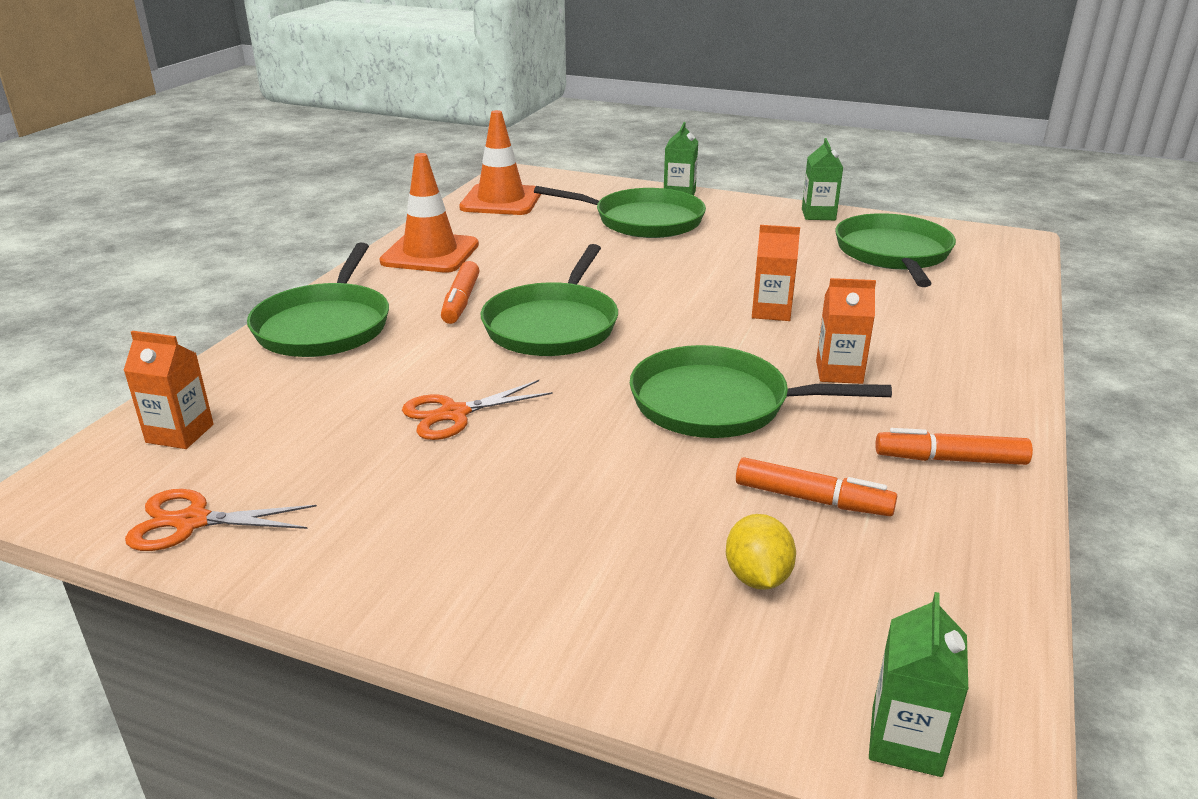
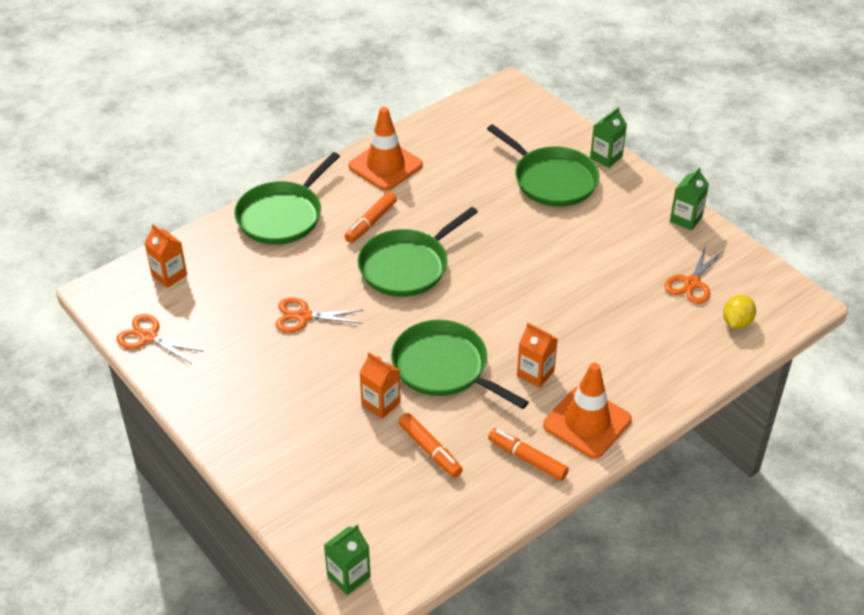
camera: 30 degrees right, 15 degrees up
orange traffic cone [459,110,541,215] -> orange traffic cone moved to [543,363,632,458]
yellow lemon [726,514,796,590] -> yellow lemon moved to [723,295,756,329]
orange carton [752,225,800,321] -> orange carton moved to [360,352,401,419]
green pan [835,213,956,287] -> orange scissors [665,245,723,304]

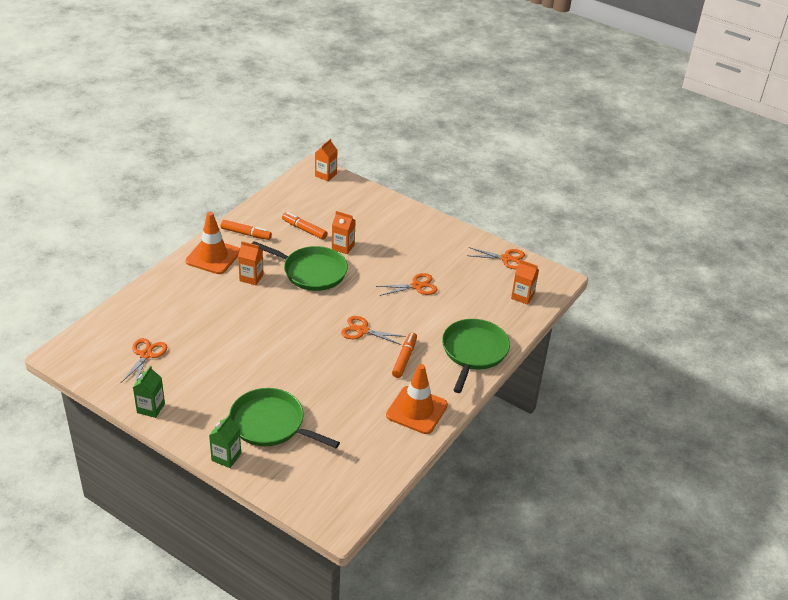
camera: 160 degrees right, 5 degrees down
green carton [324,524,371,595] -> orange carton [315,139,337,181]
green pan [358,207,478,297] -> orange scissors [341,316,406,345]
yellow lemon [723,295,756,329] -> none

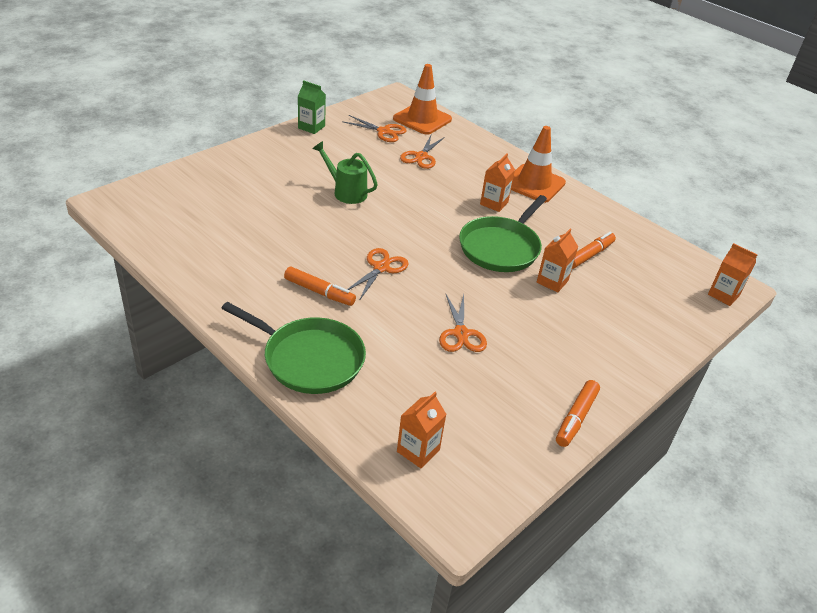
camera: 100 degrees right, 0 degrees up
green carton [209,415,241,468] -> none
orange marker [221,220,272,240] -> orange marker moved to [556,380,600,447]
green pan [229,388,340,448] -> none
orange traffic cone [386,364,448,434] -> orange traffic cone moved to [393,64,452,135]
orange scissors [467,247,525,270] -> orange scissors moved to [400,136,445,169]
none -> green watering can [312,141,378,204]

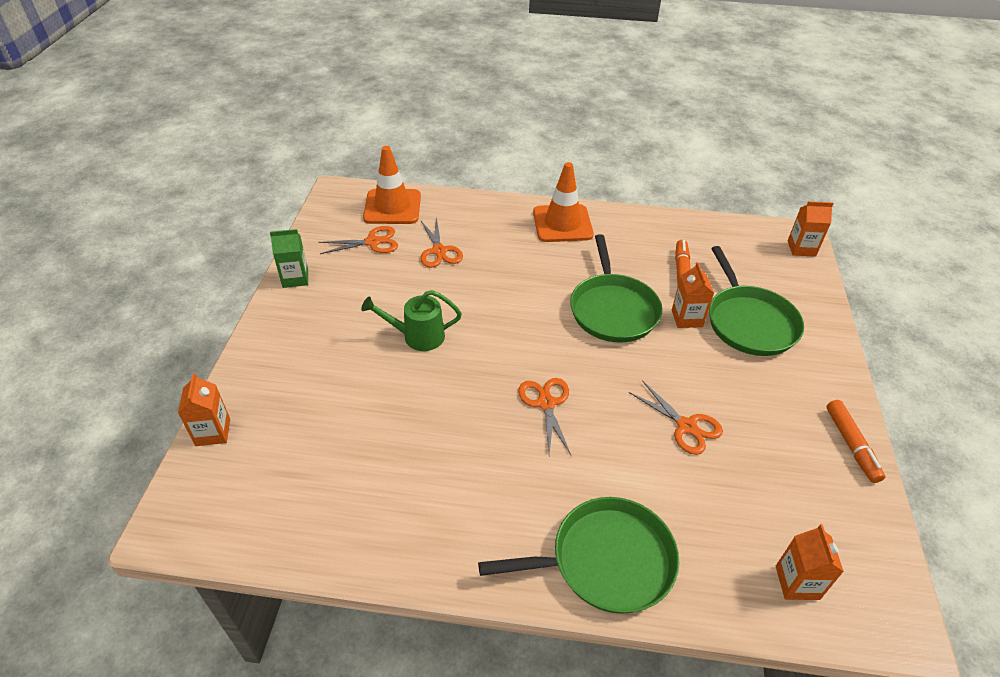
camera: 35 degrees left, 5 degrees up
orange marker [284,267,356,306] -> none
orange carton [480,153,515,212] -> orange carton moved to [178,373,230,446]
none -> green pan [709,246,804,356]

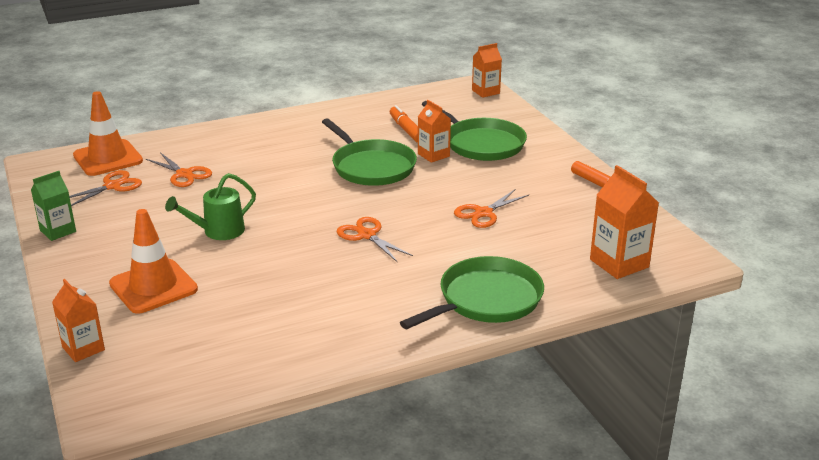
camera: 30 degrees left, 15 degrees down
orange traffic cone [533,162,594,242] -> orange traffic cone moved to [109,209,198,314]
orange scissors [629,380,723,455] -> orange scissors turned 120 degrees clockwise [454,190,529,228]
orange carton [776,524,844,600] -> orange carton [590,165,659,279], size x1.51

